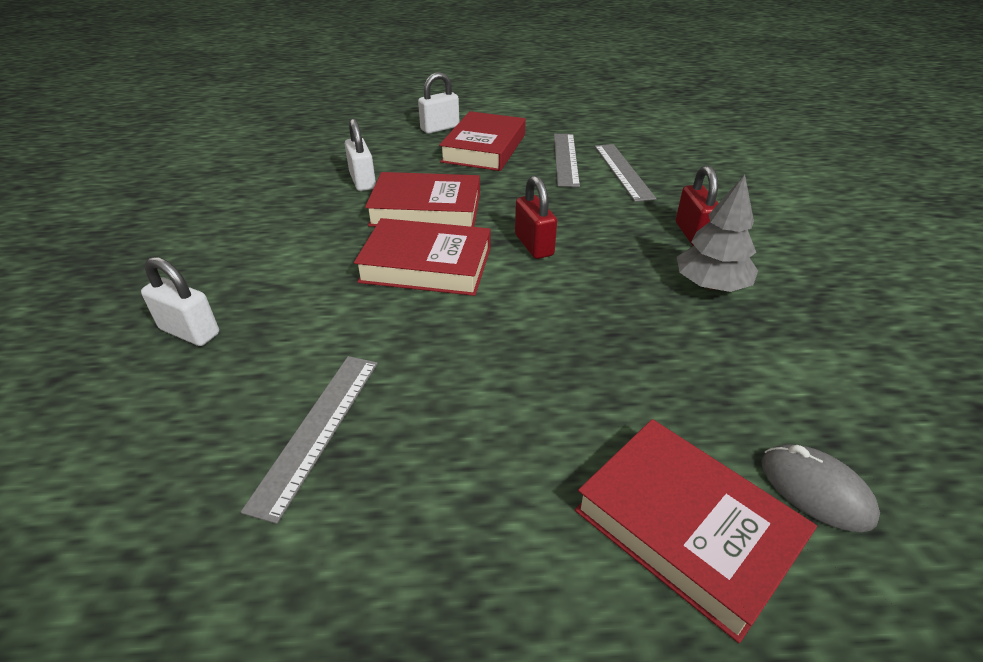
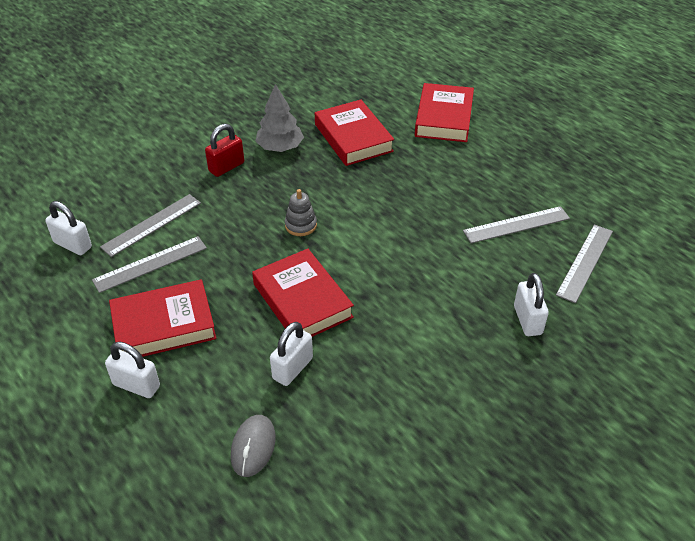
camera: 125 degrees left, 5 degrees up
red book [354,218,491,296] -> red book moved to [315,100,394,166]
red padlock [515,175,557,259] -> grey stacking toy [285,189,317,236]
grey mouse [761,444,880,532] -> grey mouse moved to [231,415,276,477]
none -> white padlock [45,201,92,255]
none -> grey ruler [556,224,613,303]

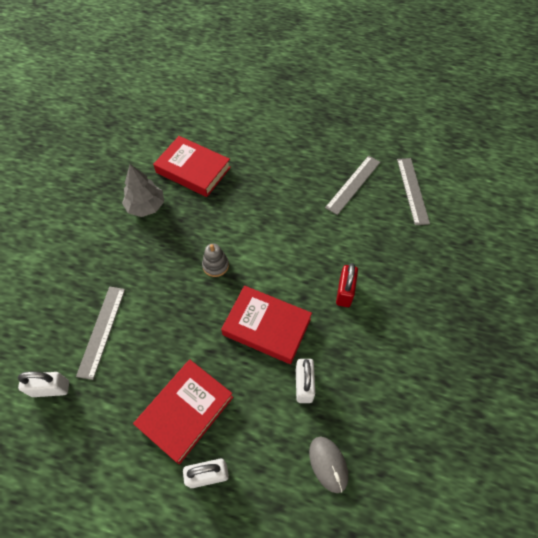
camera: 35 degrees left, 15 degrees up
grey ruler [92,236,207,293] -> none
red padlock [205,124,244,177] -> red padlock moved to [336,263,358,307]
red book [415,83,474,142] -> none
white padlock [514,273,549,336] -> none

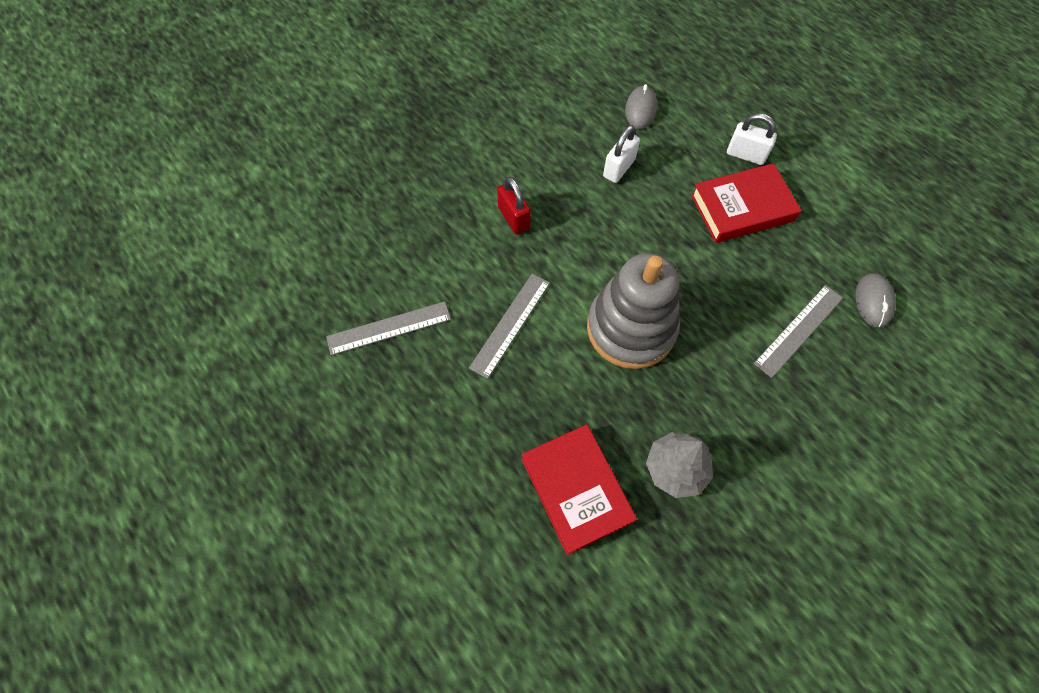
camera: 145 degrees left, 5 degrees up
white padlock [18,372,69,397] -> grey mouse [856,273,896,328]
grey stacking toy [202,243,229,277] -> grey stacking toy [587,253,680,369], size x2.48
red book [221,286,312,364] -> none
red padlock [336,263,358,307] -> red padlock turned 75 degrees counterclockwise [497,176,531,235]
grey ruler [397,158,430,225] -> grey ruler moved to [469,274,550,379]

